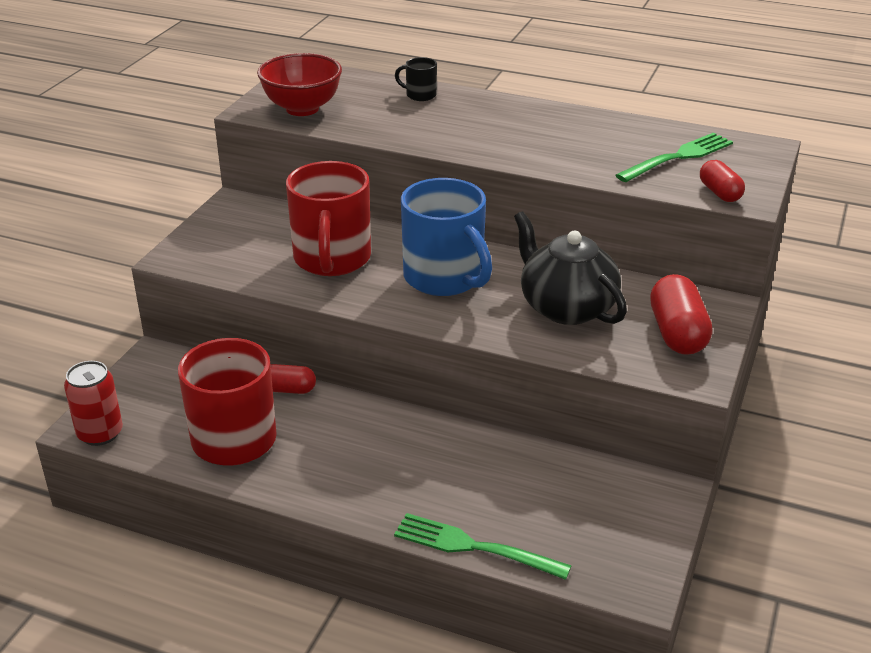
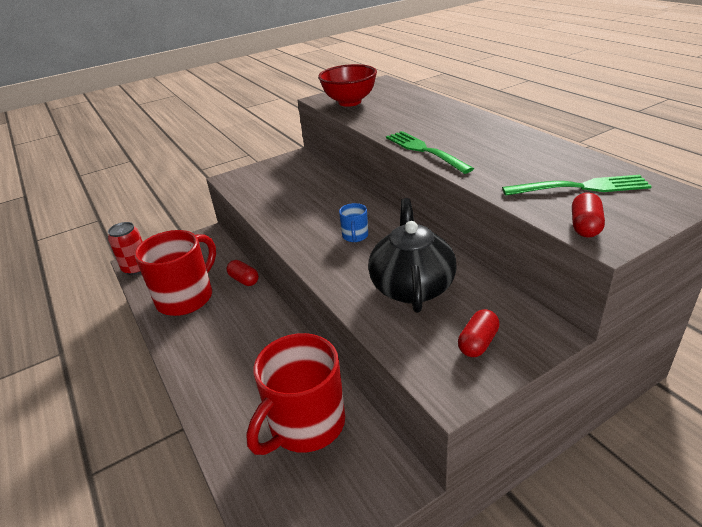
camera: 40 degrees right, 0 degrees up
red mug [286,161,371,276] -> red mug moved to [246,333,345,455]
green fork [394,513,572,580] -> green fork moved to [386,131,474,174]
black mug [395,57,437,101] -> none
blue mug [401,178,492,296] -> blue mug [339,203,368,242], size x0.43
red capsule [650,274,712,355] -> red capsule [458,309,500,357], size x0.60

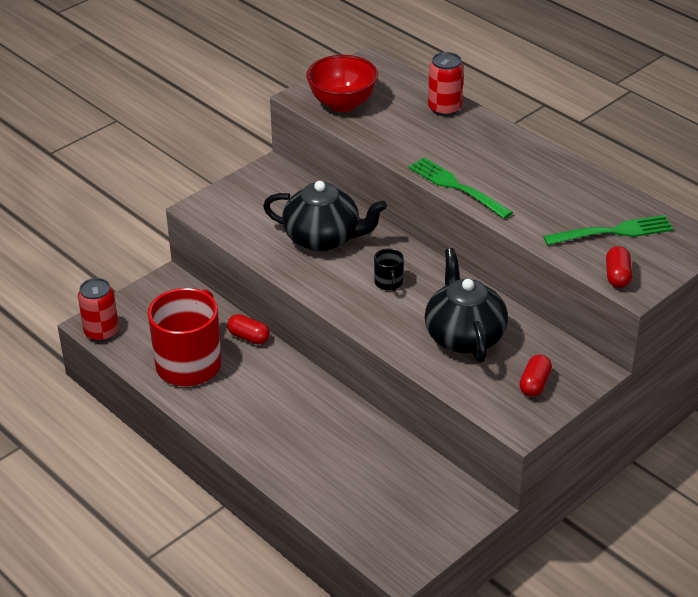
camera: 15 degrees left, 5 degrees up
red mug [246,333,345,455] -> none
blue mug [339,203,368,242] -> black mug [374,248,404,291]
none -> black teapot [263,181,387,252]
none -> red can [428,52,464,116]

